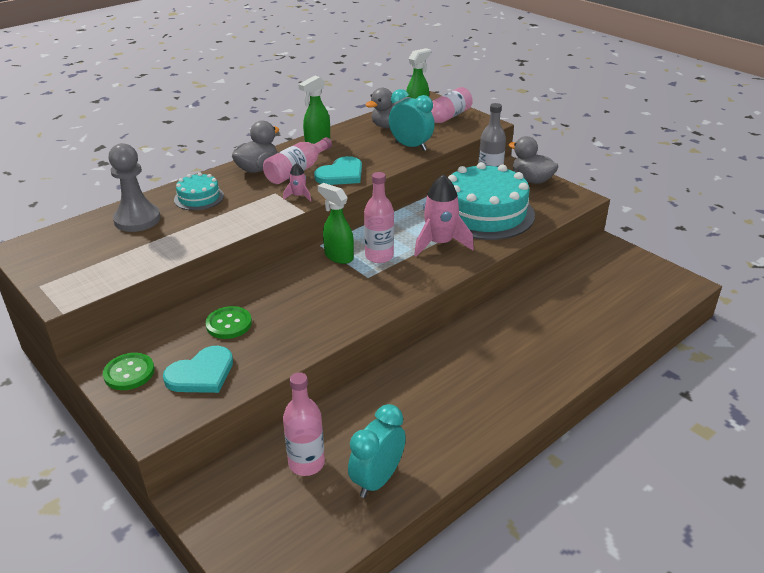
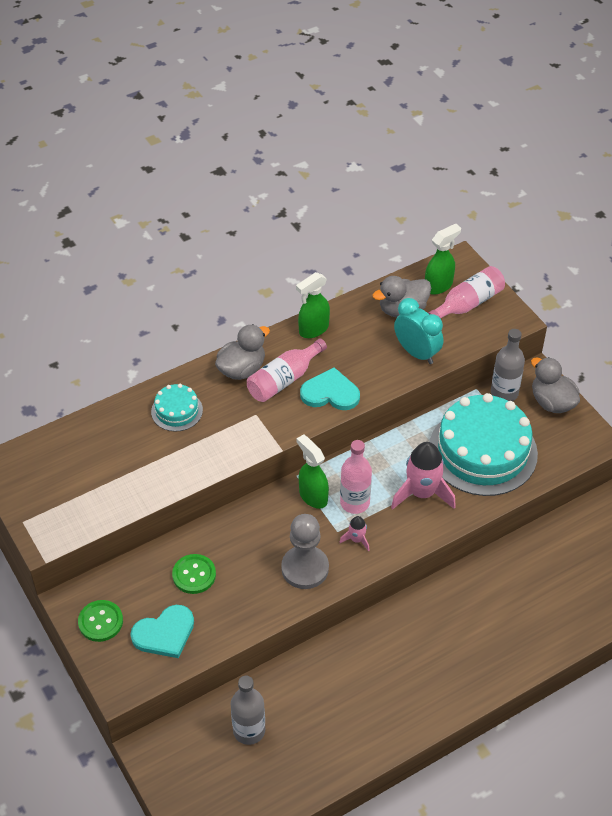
camera: 10 degrees right, 15 degrees up
grey pawn [109,143,161,232] -> grey pawn moved to [281,514,329,589]
pink rocket [283,163,311,202] -> pink rocket moved to [340,516,370,551]
pink bottle [283,372,325,476] -> grey bottle [231,675,265,745]
turquoise heart [314,156,362,185] -> turquoise heart turned 135 degrees counterclockwise [300,367,360,410]
turquoise clock [348,404,406,498] -> none

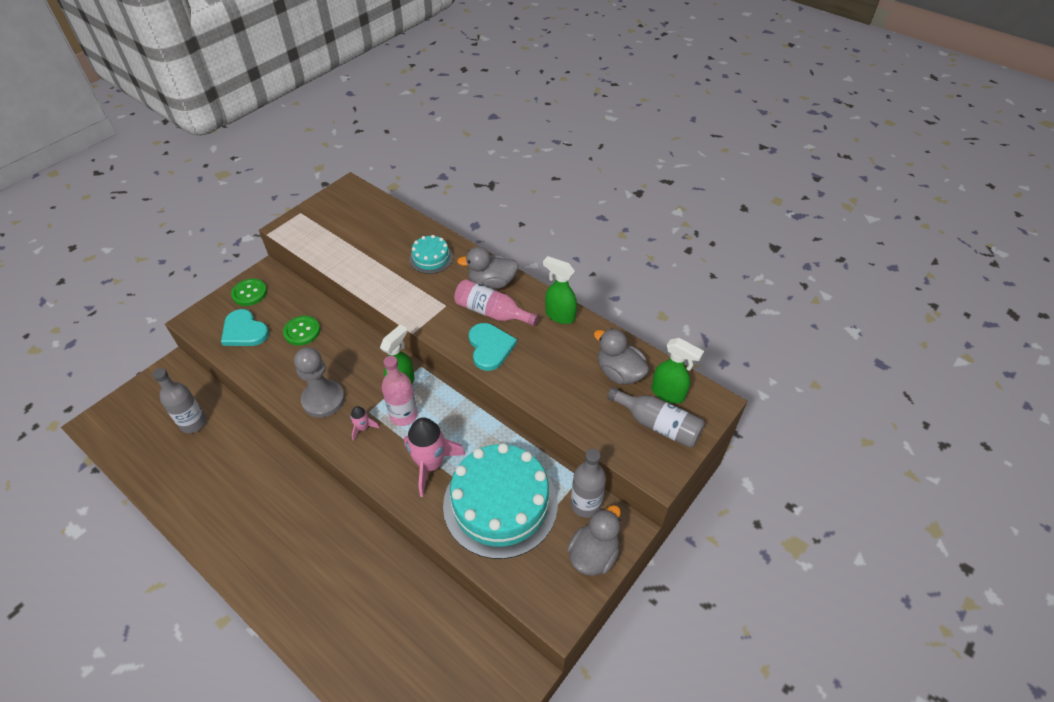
camera: 70 degrees right, 0 degrees up
grey duck [215,324,270,380] -> grey duck turned 150 degrees clockwise [457,247,518,289]
turquoise clock [394,298,443,364] -> none
pink bottle [428,266,505,319] -> grey bottle [607,387,705,448]

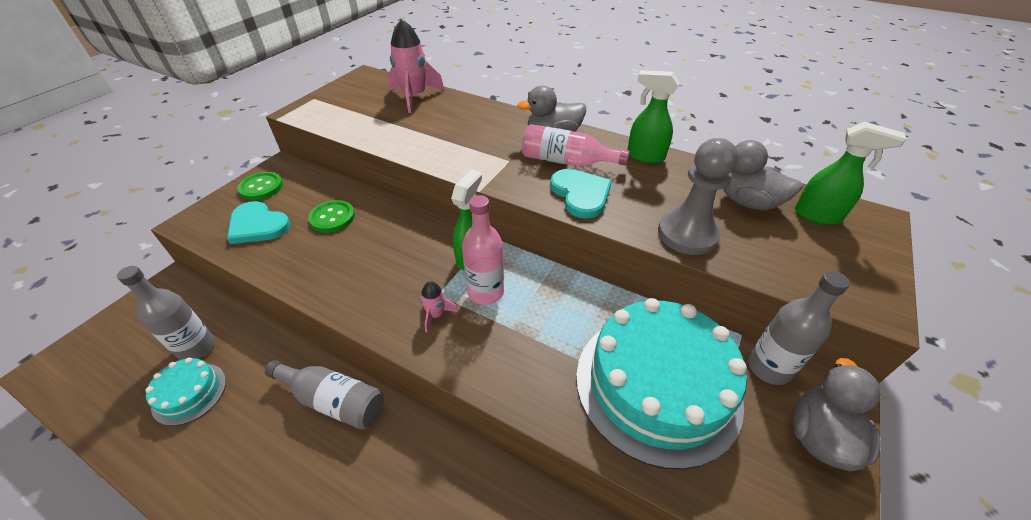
camera: 10 degrees left, 5 degrees down
grey pawn [294,347,345,418] -> grey pawn moved to [658,138,738,255]
pink rocket [404,417,465,497] -> pink rocket moved to [388,18,444,113]
turquoise cake [409,235,453,274] -> turquoise cake moved to [146,357,226,426]
grey bottle [607,387,705,448] -> grey bottle moved to [265,360,384,430]

